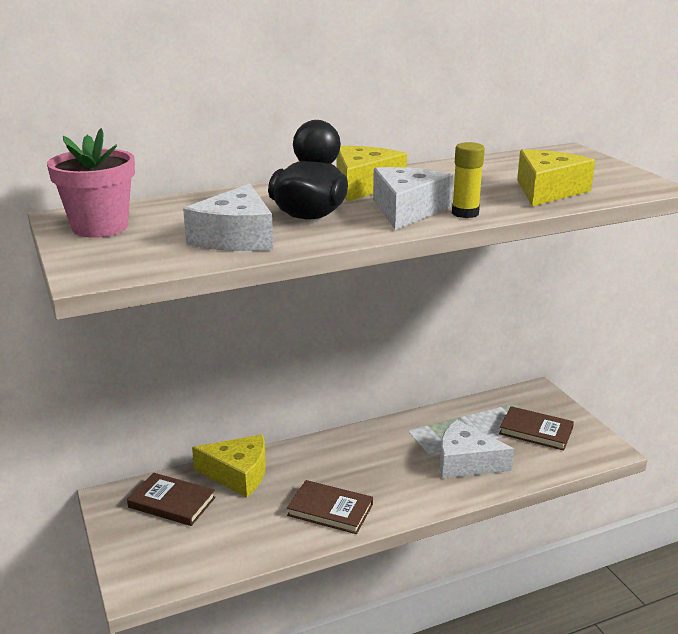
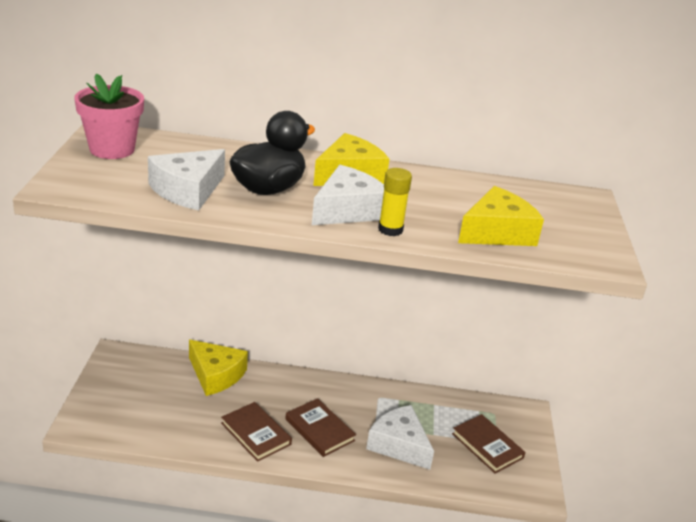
camera: 25 degrees right, 5 degrees up
brown book [127,473,216,526] -> brown book moved to [285,398,356,457]

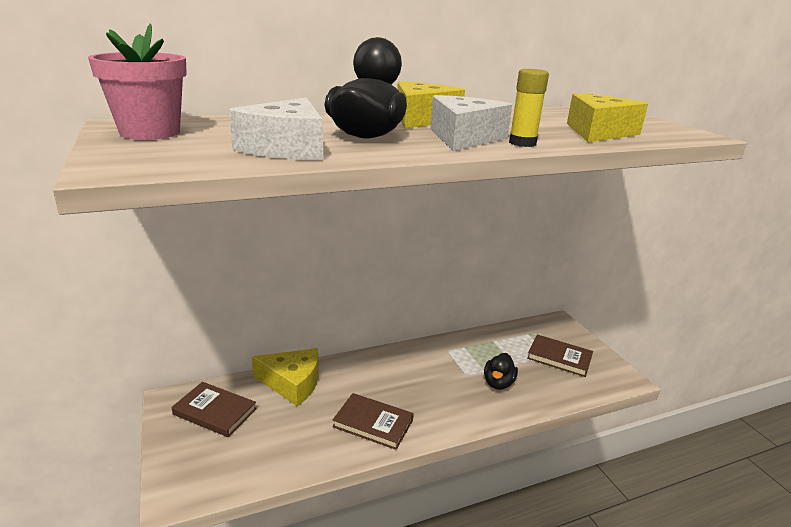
camera: 25 degrees left, 5 degrees down
brown book [285,398,356,457] -> brown book moved to [171,382,257,437]
white cheese [366,405,434,470] -> black duck [484,353,518,390]

